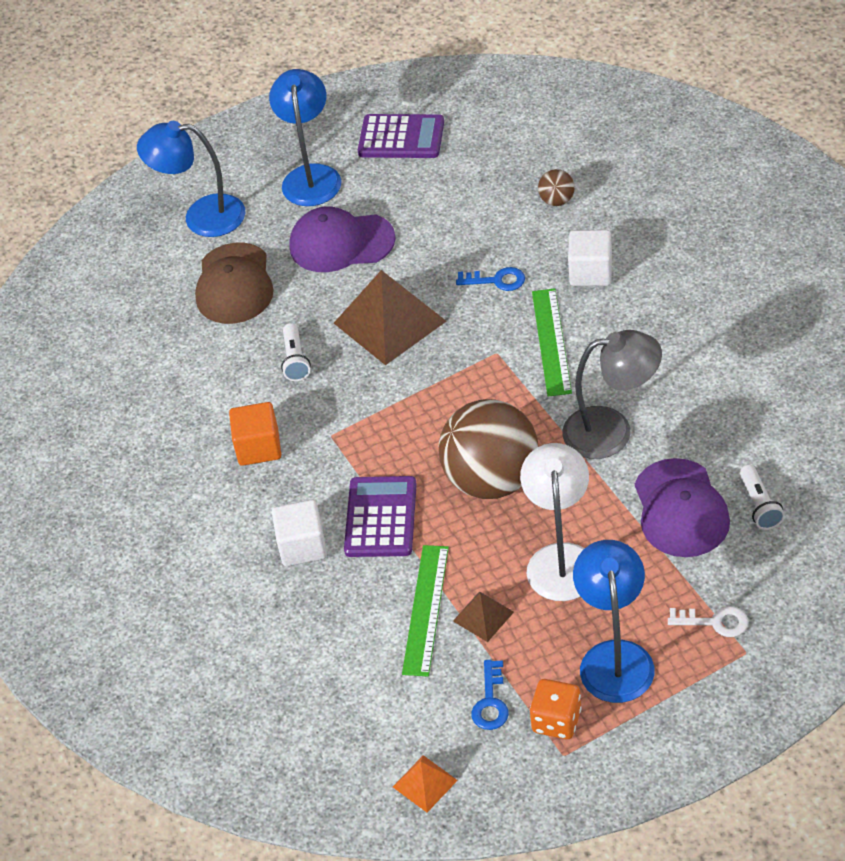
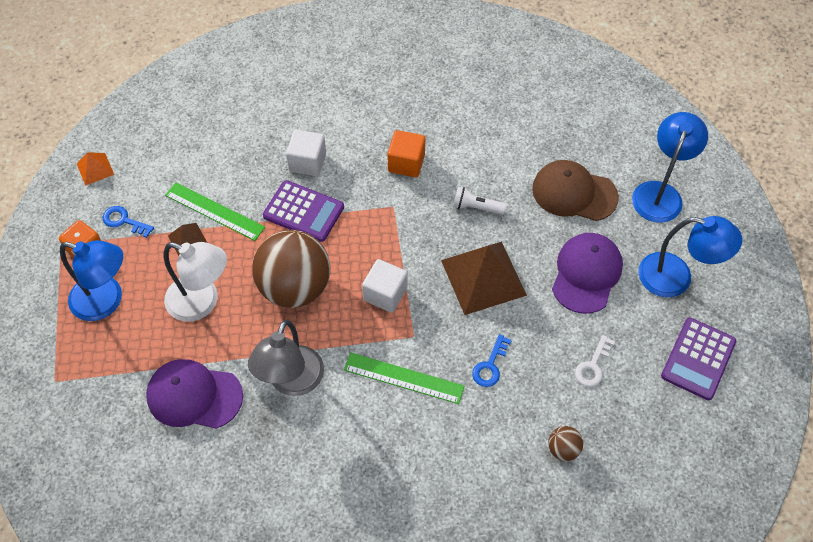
camera: 105 degrees right, 10 degrees up
white cube [568,230,612,286] -> white cube moved to [362,259,407,313]
white key [668,606,749,637] -> white key moved to [575,335,615,387]
white flashlight [740,465,785,530] -> none

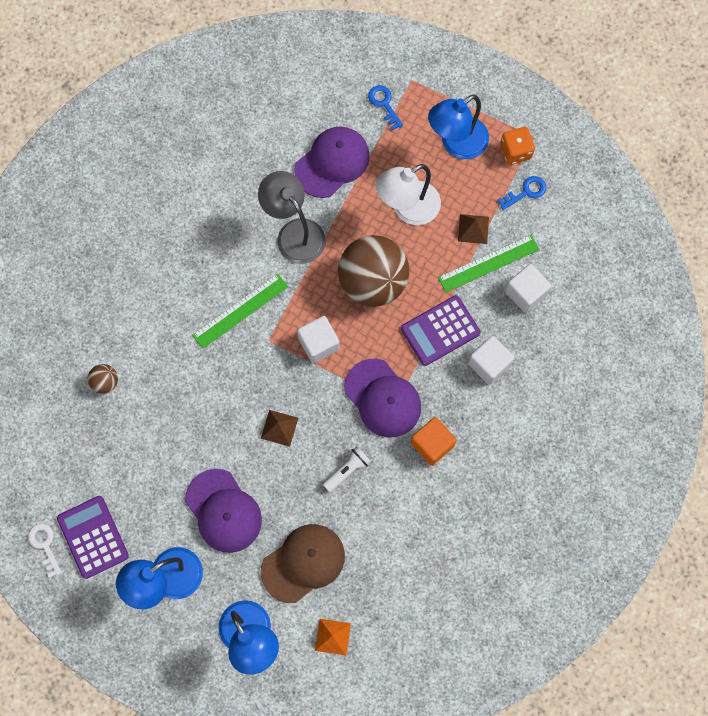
camera: 125 degrees right, 15 degrees up
orange pyramid [77,152,114,186] -> orange pyramid moved to [315,619,351,655]
brown pyramid [441,242,527,315] -> brown pyramid [261,410,298,447], size x0.48
blue key [472,334,512,387] -> blue key moved to [368,85,403,130]
white key [575,335,615,387] -> white key moved to [28,523,62,578]
none -> purple cap [344,359,421,438]
none -> white cube [505,264,551,313]

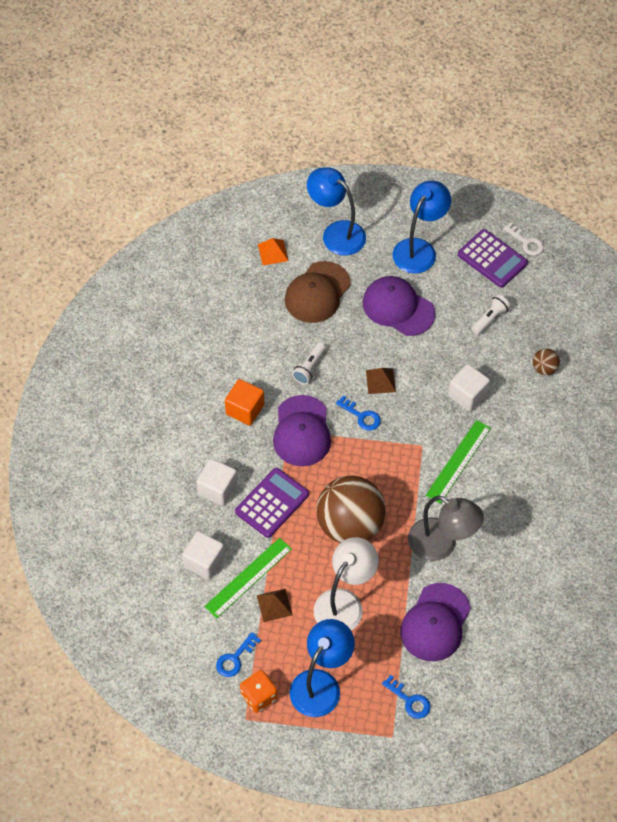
camera: 160 degrees right, 15 degrees down
white cube [297,316,340,363] -> white cube moved to [448,364,490,412]
purple cap [344,359,421,438] -> purple cap turned 120 degrees counterclockwise [273,395,331,466]
none -> blue key [336,395,381,431]
none -> white flashlight [471,294,510,335]

